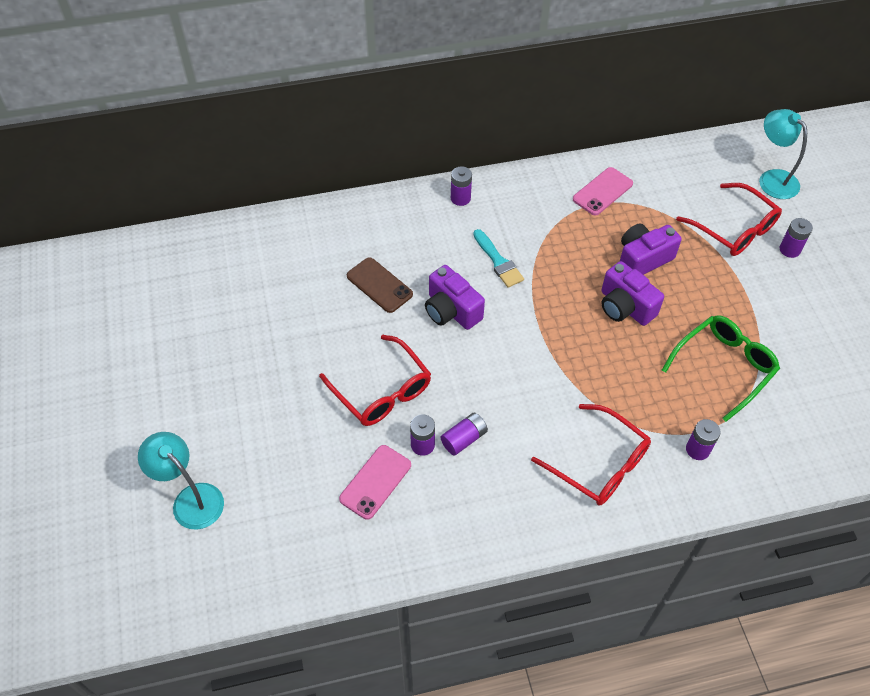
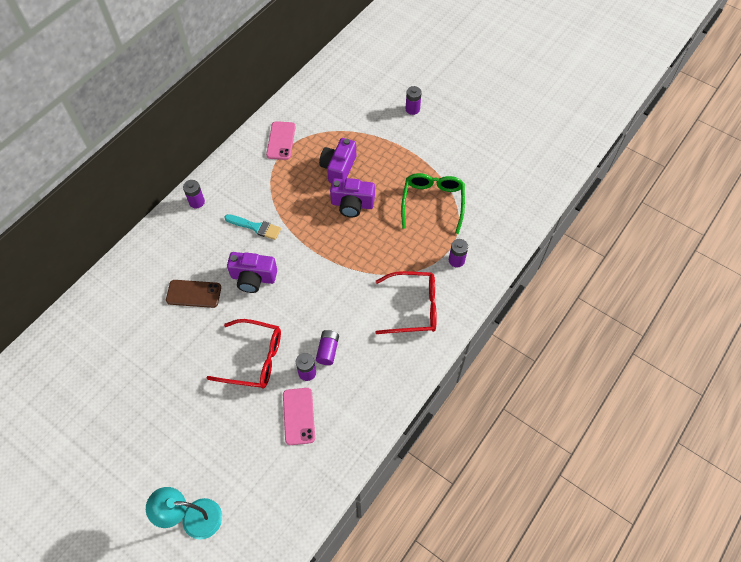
camera: 40 degrees left, 5 degrees up
red glasses [676,183,782,256] -> none
turquoise lamp [759,109,807,199] -> none

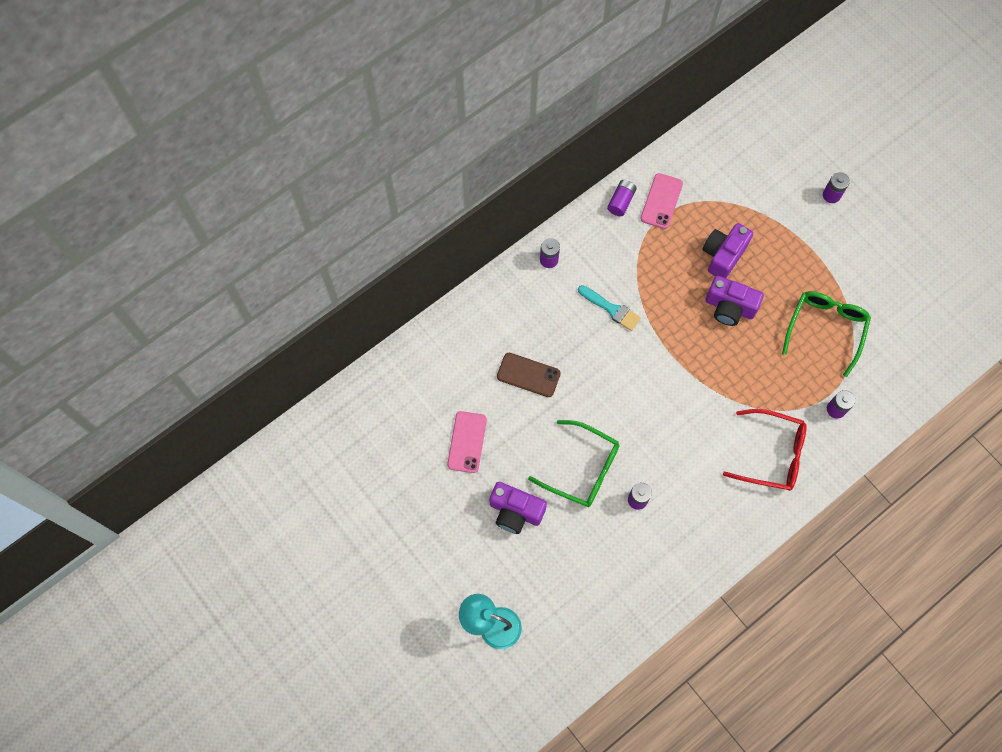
camera: 15 degrees right, 10 degrees up
red glasses [207,319,281,389] -> green glasses [528,420,620,507]
purple camera [227,252,277,293] -> purple camera moved to [490,482,547,534]
pink phone [283,388,315,445] -> pink phone moved to [447,411,487,473]
purple battery [316,330,339,365] -> purple battery moved to [607,180,637,216]

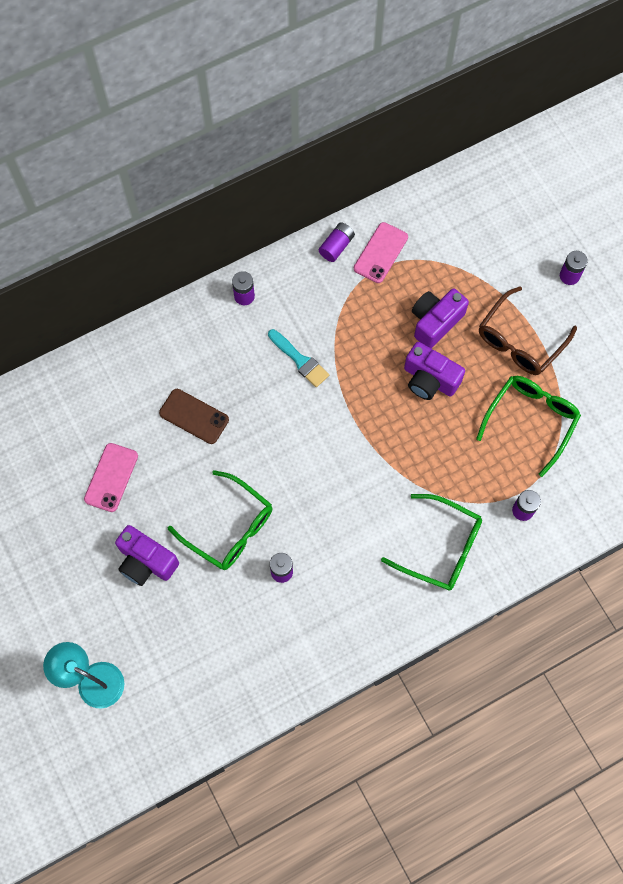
camera: 10 degrees right, 0 degrees up
red glasses [723,409,807,491] -> green glasses [381,494,482,591]
none -> brown glasses [479,286,577,375]

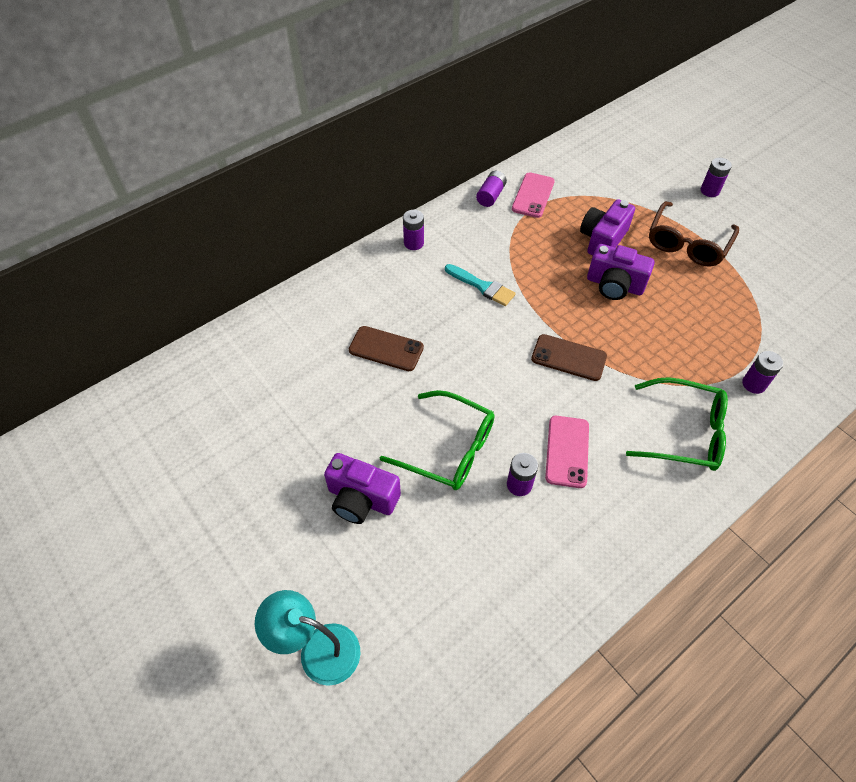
camera: 10 degrees left, 15 degrees down
pink phone [84,443,138,512] -> pink phone moved to [545,416,589,488]
green glasses [476,376,581,477] -> none
none -> brown phone [531,334,607,381]

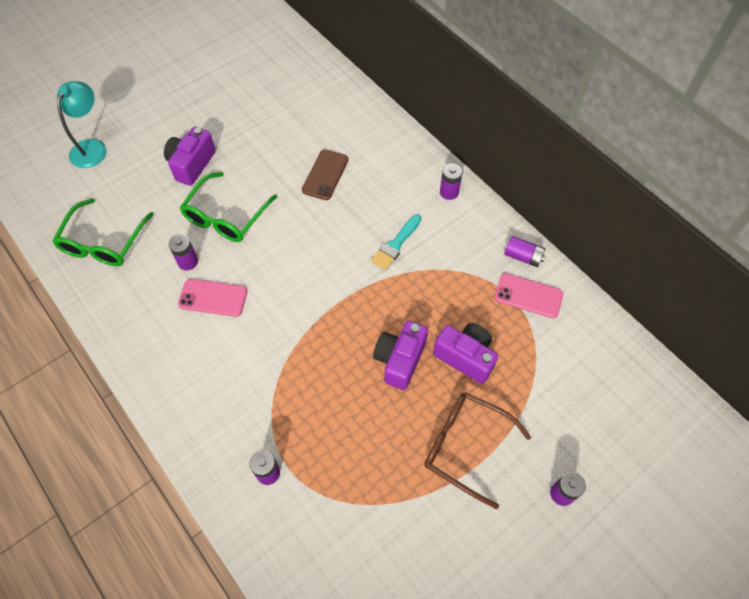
camera: 90 degrees right, 5 degrees up
brown phone [531,334,607,381] -> none
green glasses [626,377,728,471] -> green glasses moved to [52,199,154,266]

